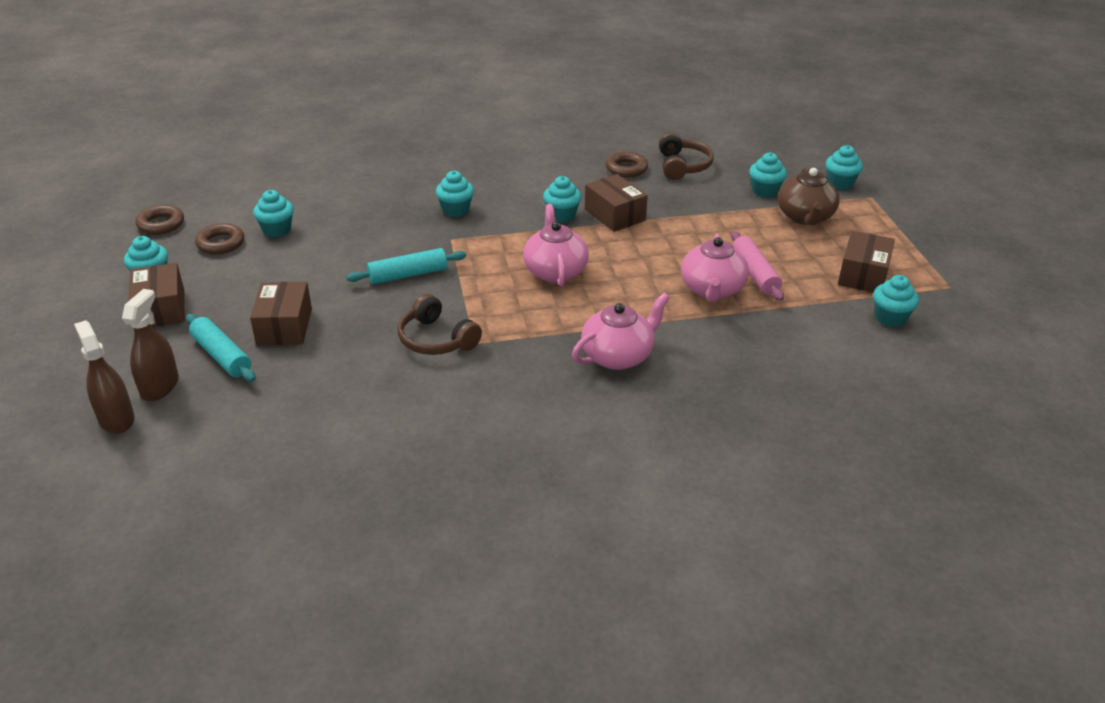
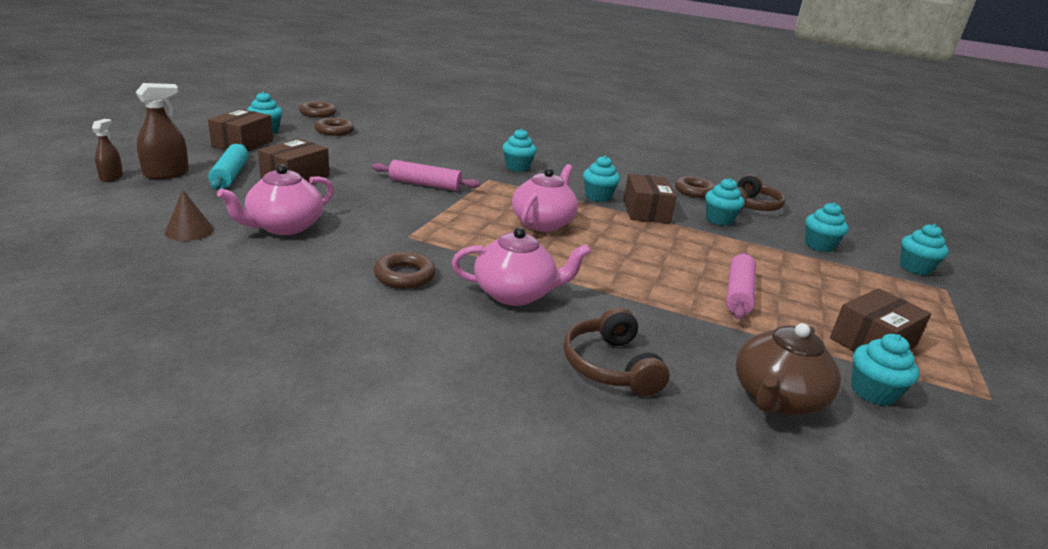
camera: 30 degrees right, 10 degrees down
brown spray bottle [74,320,135,434] -> brown spray bottle [92,119,123,182], size x0.62
turquoise cupcake [253,190,294,237] -> turquoise cupcake moved to [705,178,745,226]
turquoise rolling pin [346,248,466,285] -> pink rolling pin [372,160,480,191]
brown headphones [398,294,482,355] -> brown headphones moved to [563,307,669,396]
pink teapot [681,234,749,302] -> pink teapot moved to [217,164,334,235]
brown teapot [778,167,840,225] -> brown teapot moved to [736,323,841,415]
none -> brown cone [165,190,214,241]
none -> brown ring [374,251,436,289]

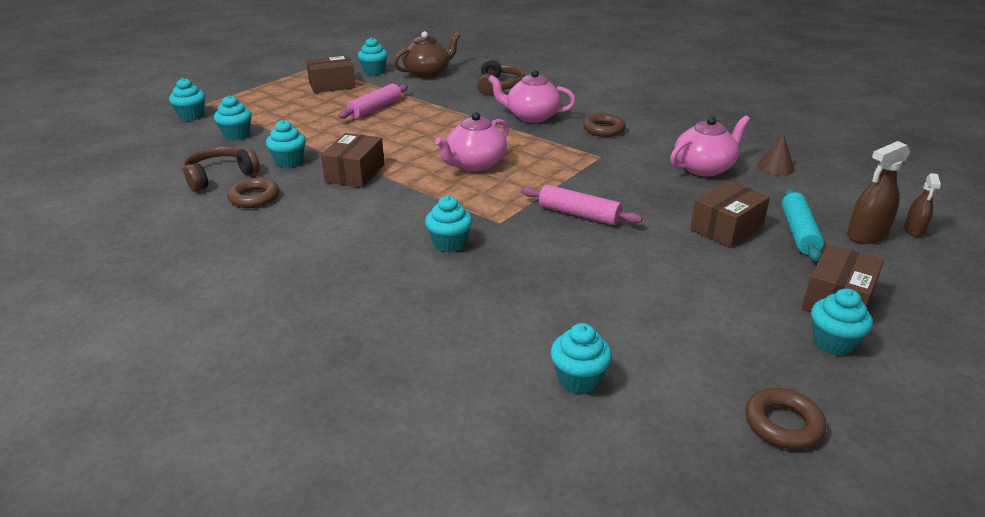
camera: 160 degrees left, 5 degrees up
brown ring [315,118,354,136] -> none
turquoise cupcake [583,156,620,202] -> turquoise cupcake moved to [551,323,612,394]

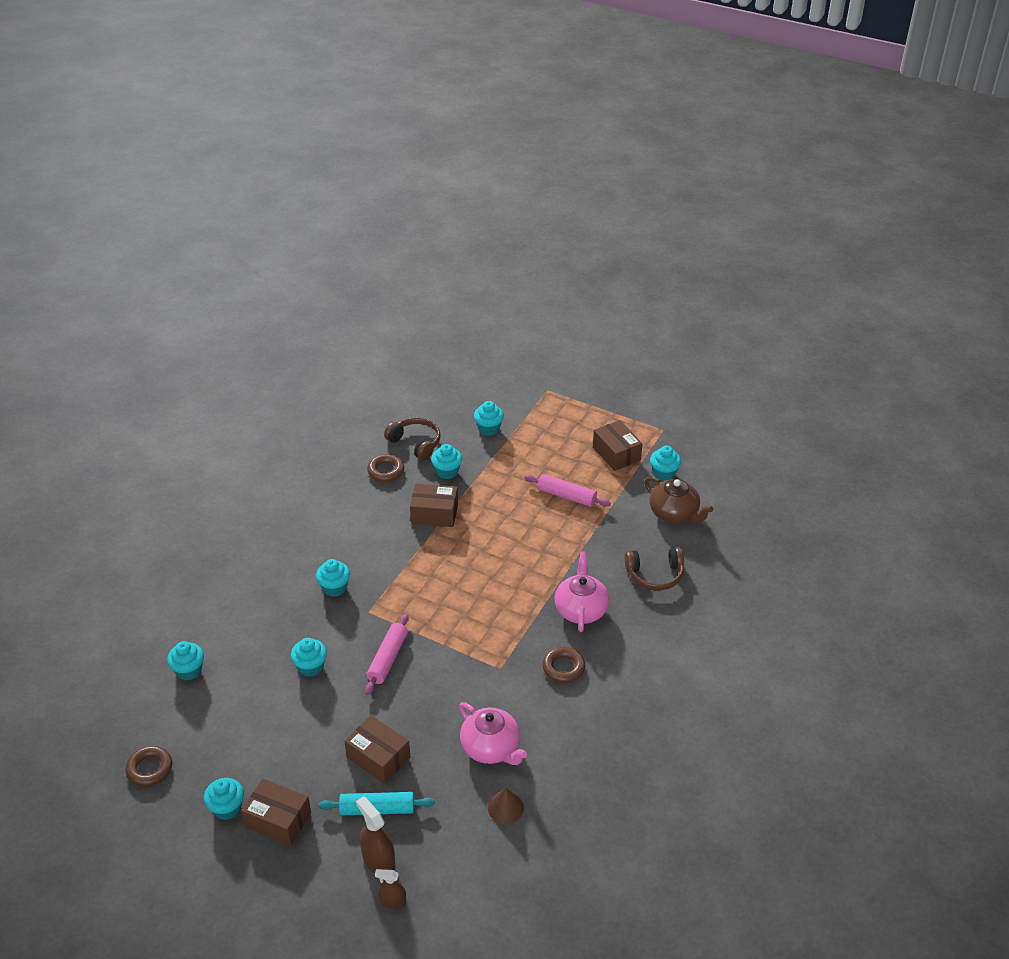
camera: 80 degrees right, 10 degrees up
turquoise cupcake [169,78,205,121] -> turquoise cupcake moved to [291,638,327,677]
pink teapot [435,112,509,171] -> none

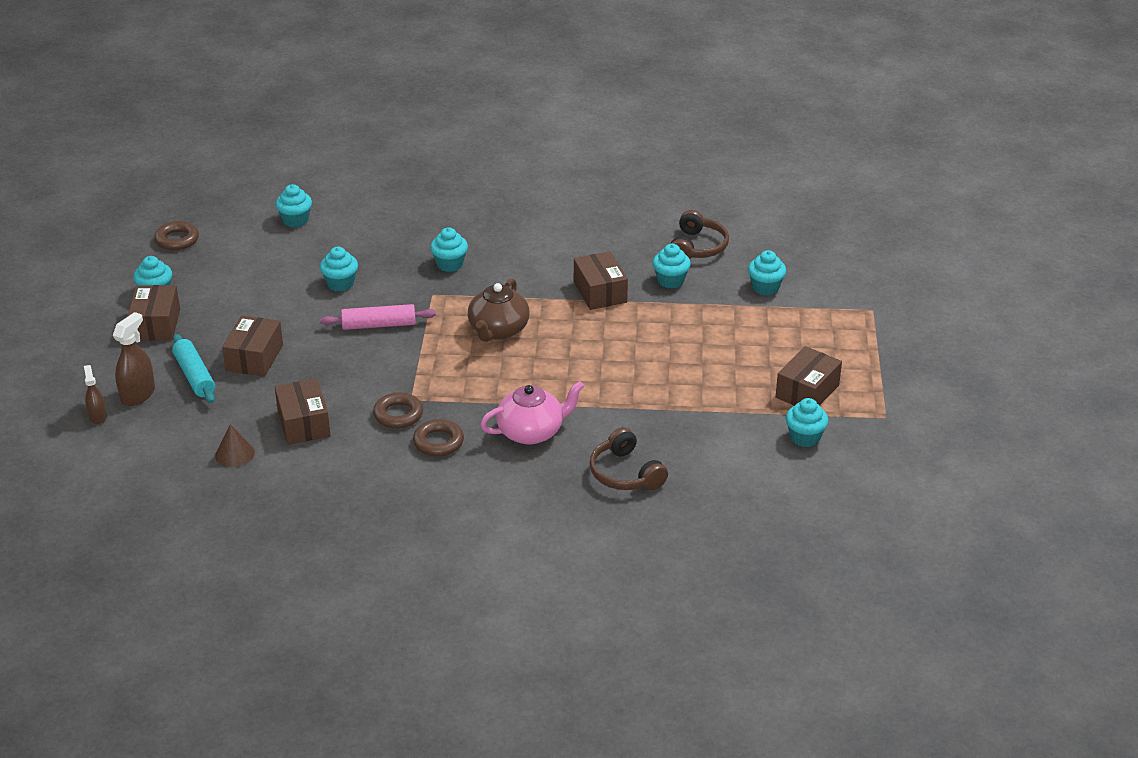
camera: 65 degrees right, 5 degrees down
brown ring [367,454,404,482] -> brown ring moved to [373,392,423,429]
pink teapot [459,702,527,765] -> brown box [275,378,331,445]
pink rolling pin [524,474,611,507] -> none
brown teapot [644,476,713,523] -> brown teapot moved to [468,278,530,342]

